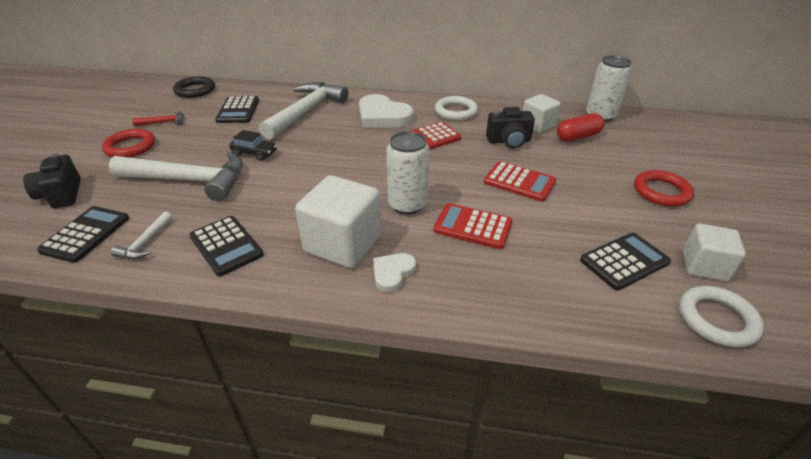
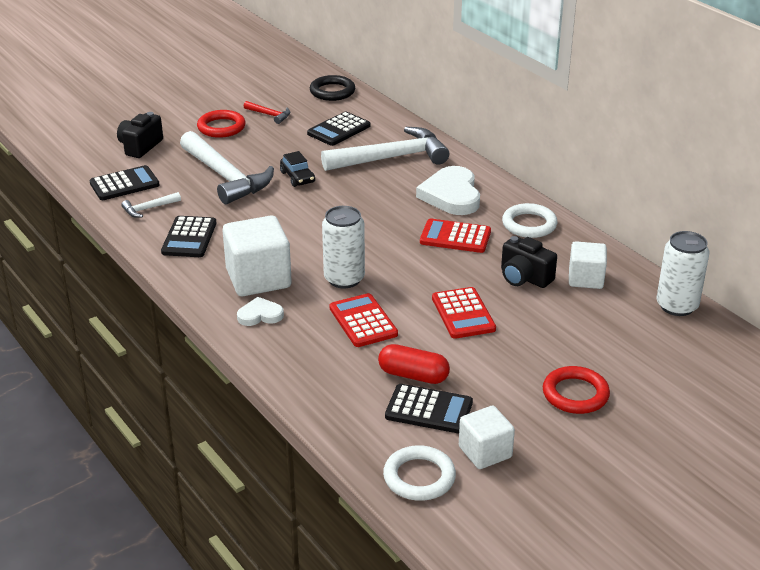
camera: 45 degrees right, 5 degrees down
red capsule [557,113,604,142] -> red capsule moved to [378,344,450,384]

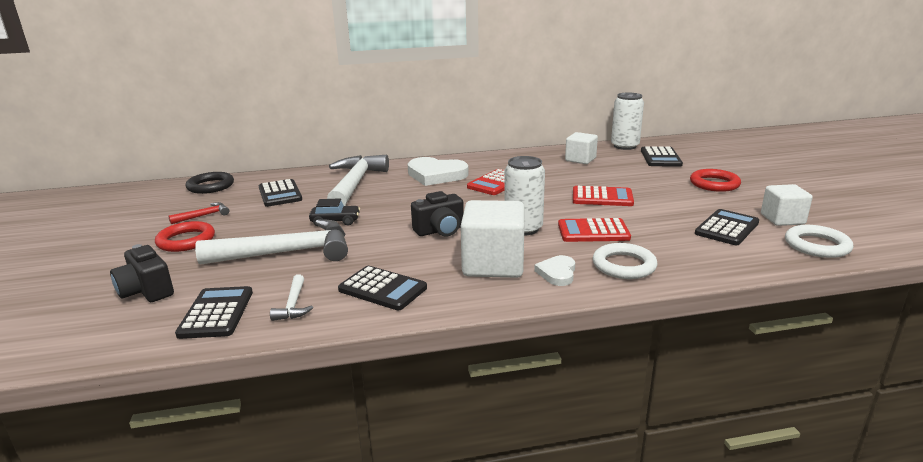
camera: 65 degrees left, 10 degrees down
red capsule [378,344,450,384] -> none
black camera [501,236,557,288] -> black camera moved to [411,191,464,237]
white ring [502,203,557,238] -> white ring moved to [593,243,658,279]
none -> black calculator [641,146,683,167]

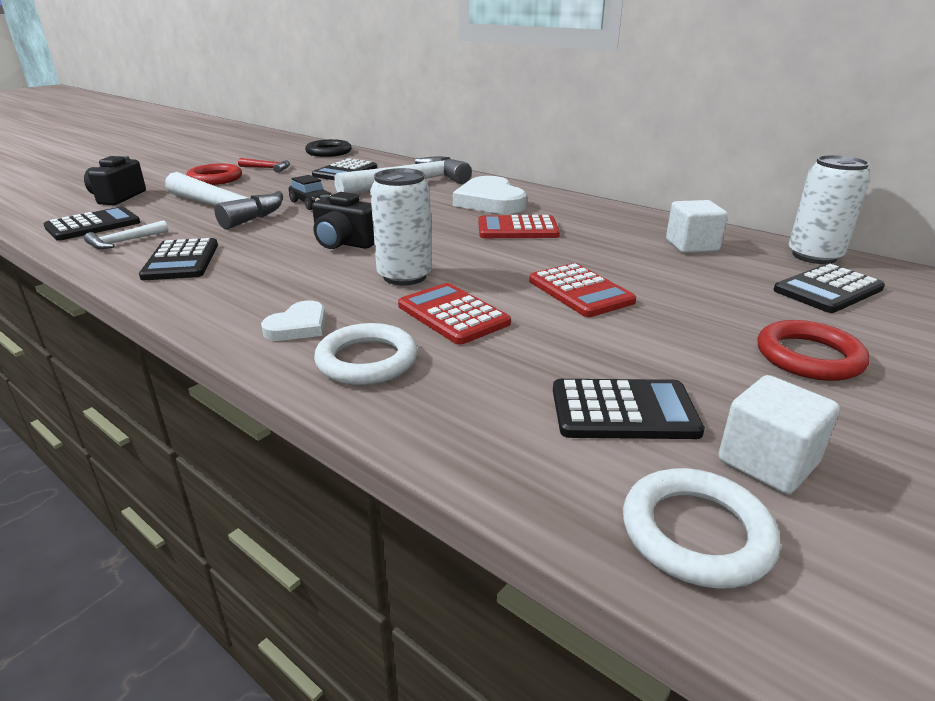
camera: 50 degrees right, 5 degrees up
white cube [460,200,525,278] -> none
white heart [534,255,575,286] -> white heart turned 150 degrees clockwise [261,301,326,341]

